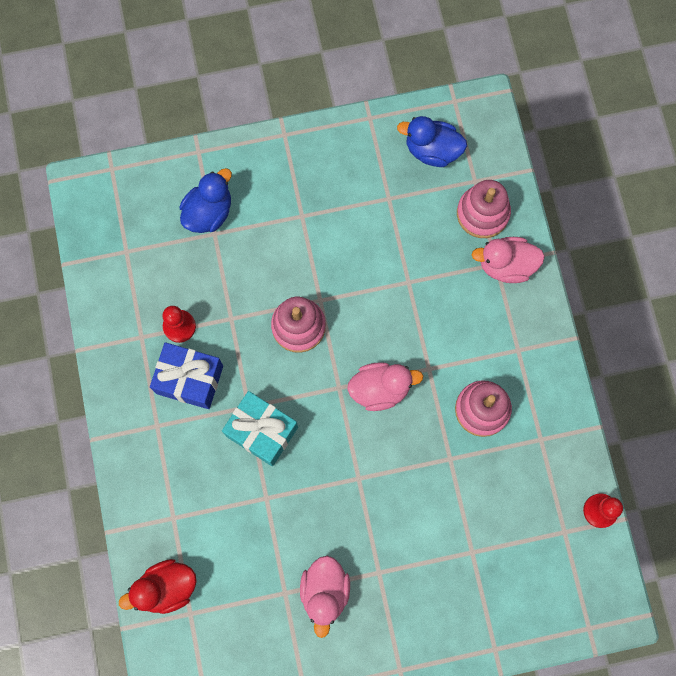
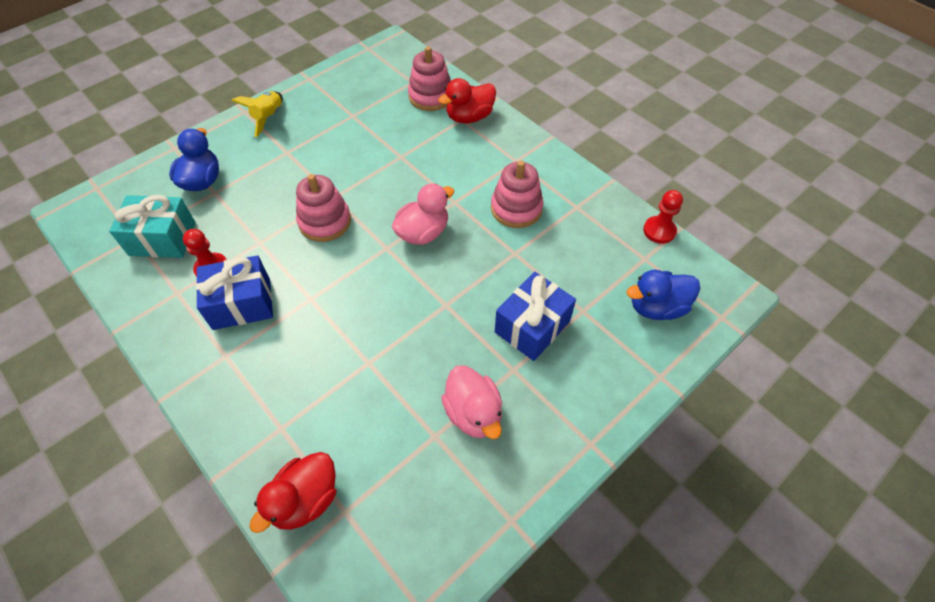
camera: 30 degrees left, 20 degrees down
turquoise gift [222,391,298,466] -> turquoise gift moved to [109,195,196,258]
blue duck [397,116,467,167] -> blue duck moved to [627,270,700,320]
pink duck [472,237,545,283] -> red duck [438,78,496,124]
none -> yellow rocket [231,91,283,137]
none -> blue gift [495,272,576,361]

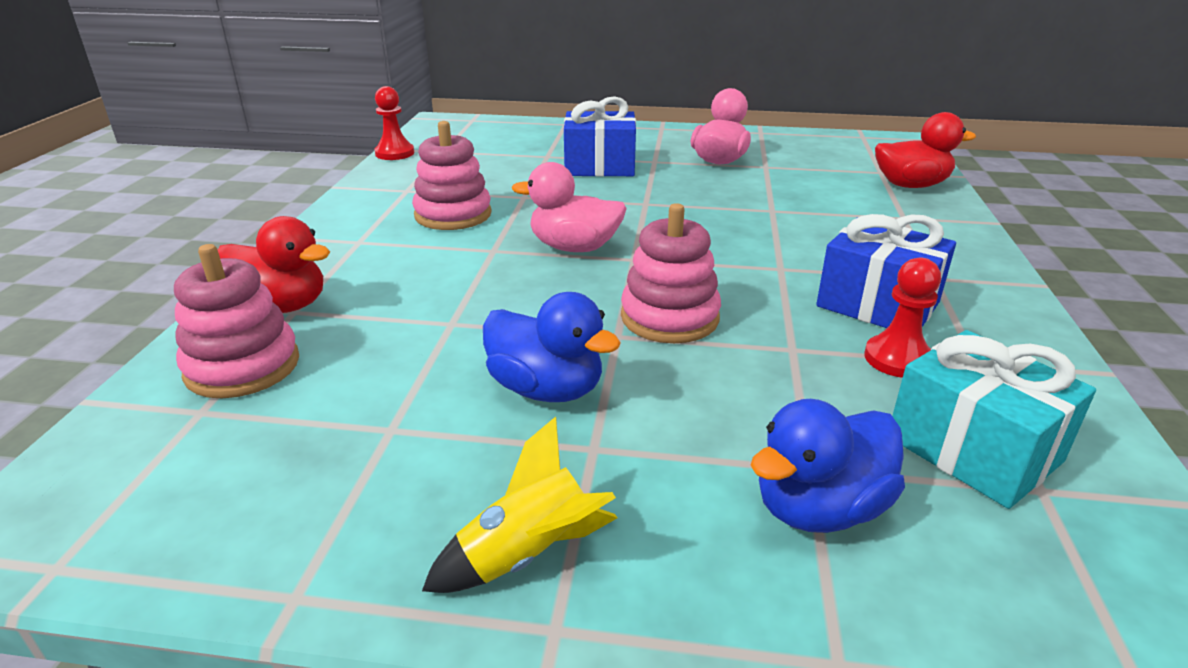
camera: 130 degrees left, 25 degrees down
blue duck [627,270,700,320] -> blue duck moved to [483,292,621,402]

